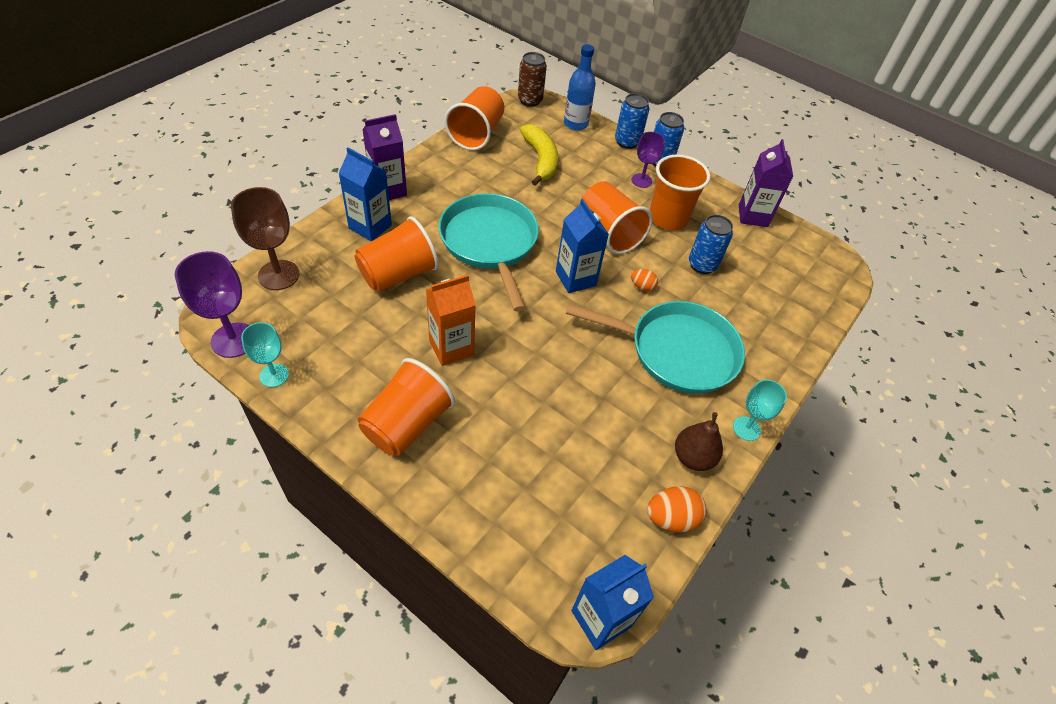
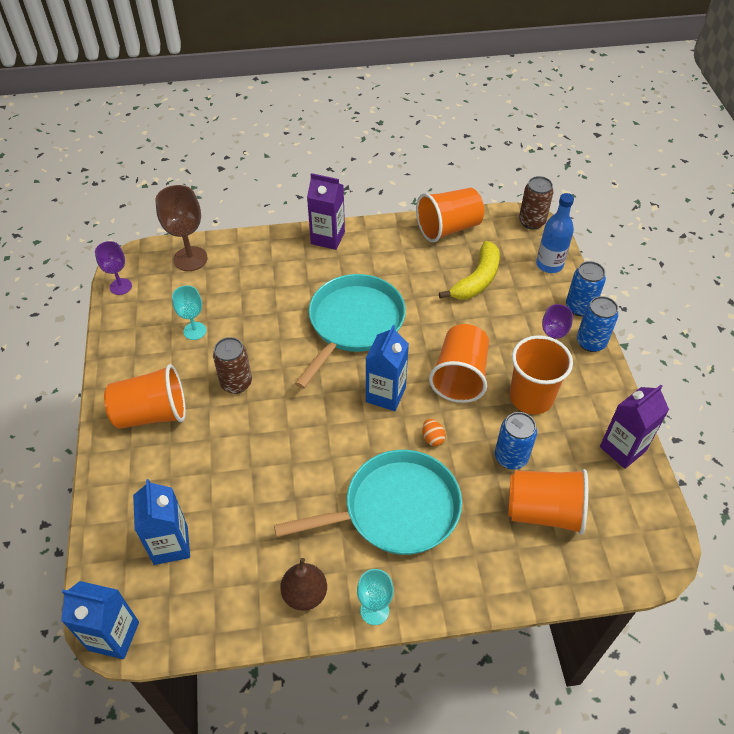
camera: 50 degrees right, 0 degrees up
purple goblet [175,251,249,358] -> purple goblet [95,241,132,295], size x0.63
turquoise goblet [241,322,289,387] -> turquoise goblet moved to [172,285,206,340]
blue carton [338,147,392,241] -> blue carton moved to [133,479,190,565]
orange cup [355,216,439,292] -> orange cup moved to [508,469,588,535]
orange carton [426,275,476,366] -> brown can [213,337,252,394]
turquoise pan [566,301,745,394] -> turquoise pan turned 75 degrees counterclockwise [274,450,462,555]
orange egg [647,486,706,532] -> none

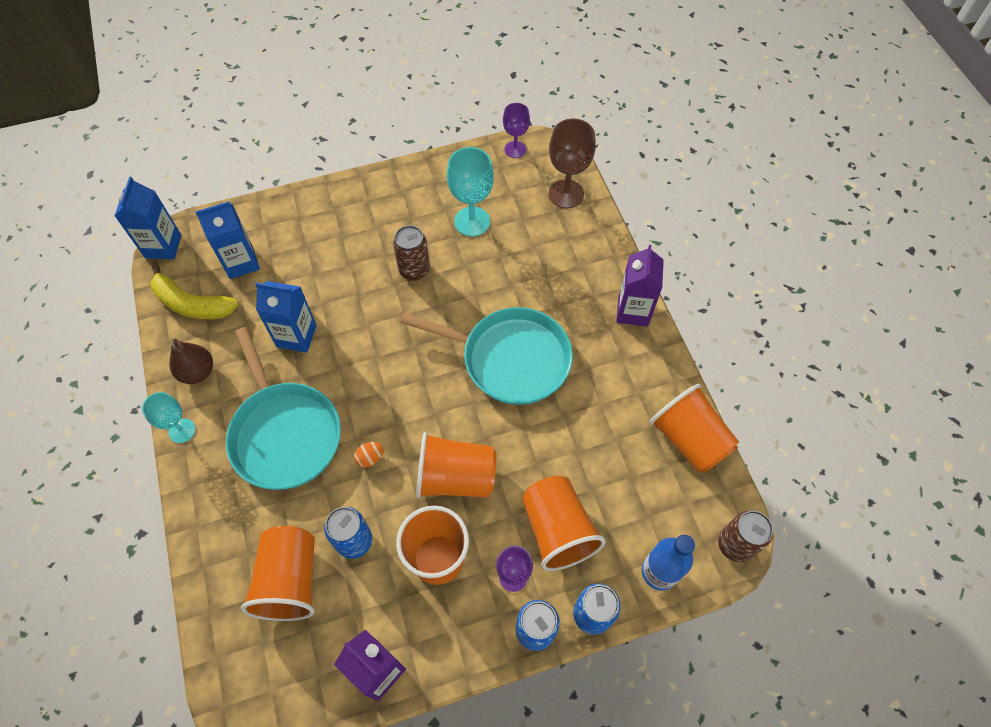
camera: 80 degrees right, 10 degrees up
orange cup [104,364,186,429] -> orange cup moved to [522,476,606,571]
turquoise goblet [172,285,206,340] -> turquoise goblet [447,147,494,237], size x1.58
blue carton [366,325,409,411] -> blue carton moved to [255,281,317,353]
yellow banana [439,241,500,300] -> yellow banana moved to [151,264,238,319]

